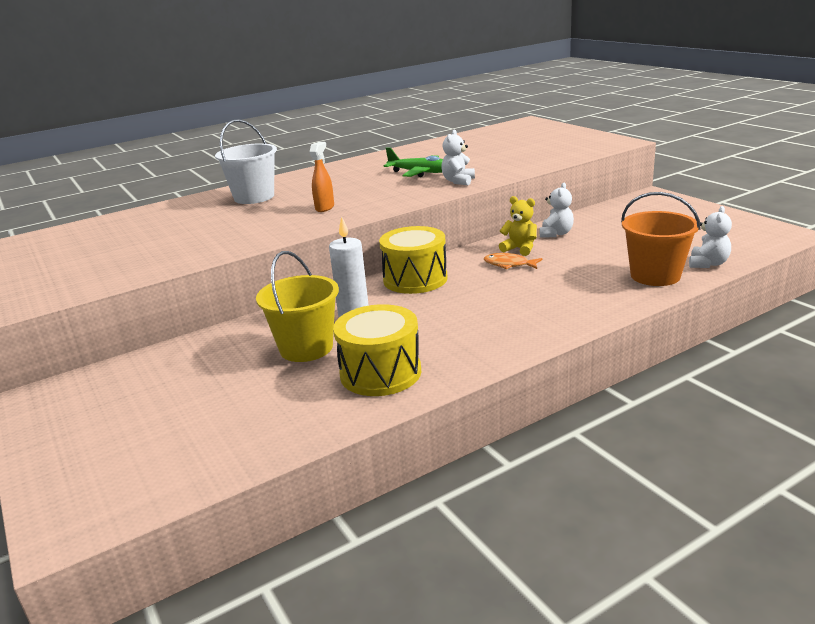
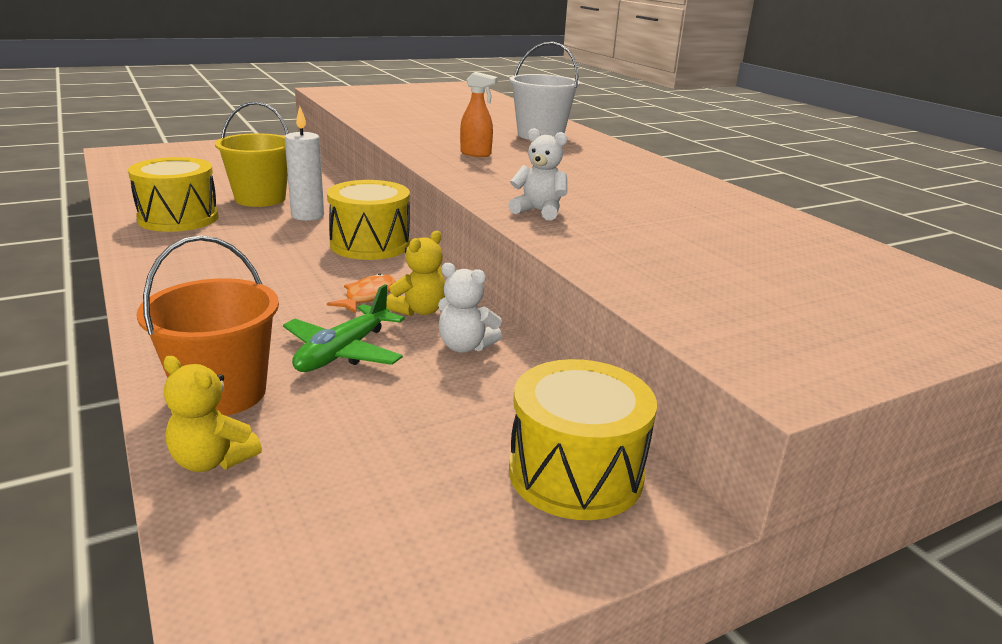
camera: 90 degrees right, 0 degrees up
green plane [384,147,443,177] -> green plane moved to [283,284,405,372]
white teddy bear [689,206,732,268] -> yellow teddy bear [164,356,262,472]
none -> yellow drum [509,359,657,520]

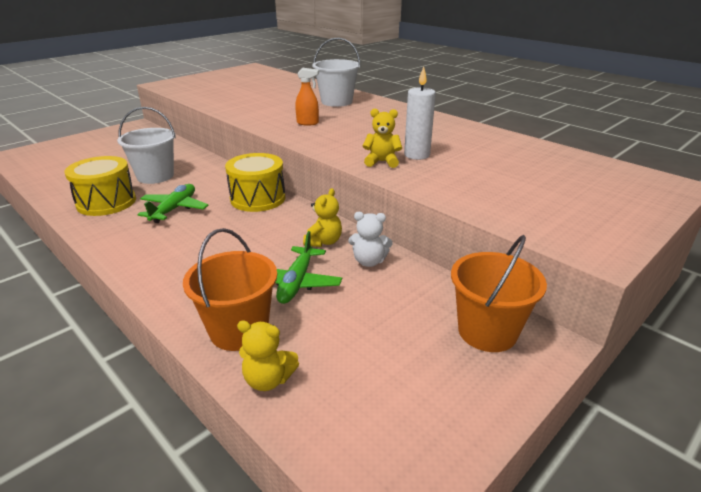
camera: 15 degrees left, 5 degrees up
yellow bucket [215,102,289,207] -> white bucket [117,107,175,184]
white candle [285,106,324,221] -> white candle moved to [404,66,436,160]
orange fish [327,273,396,313] -> none
white teddy bear [508,128,567,220] -> yellow teddy bear [363,109,402,168]
yellow drum [509,359,657,520] -> orange bucket [451,235,547,352]
none -> green plane [137,184,209,223]

